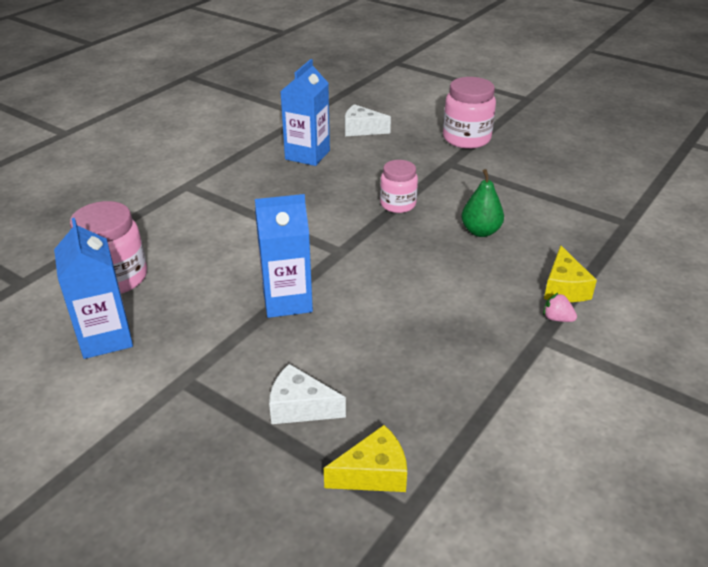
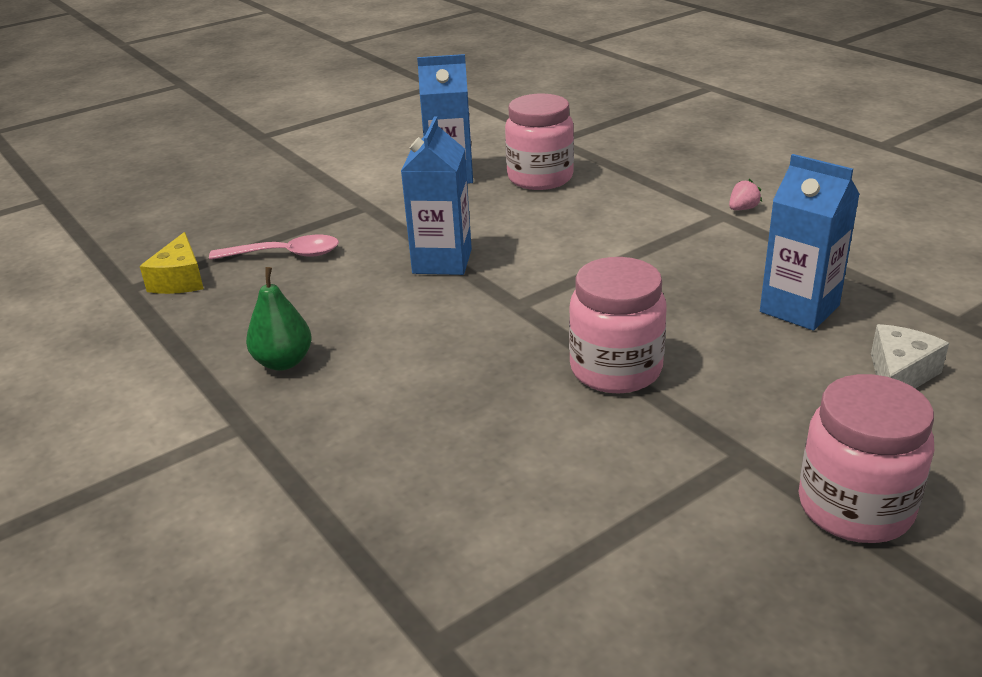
camera: 110 degrees right, 5 degrees down
white cheese [269,364,346,424] -> pink spoon [209,235,339,260]
pink jar [380,160,418,213] -> pink jar [569,257,666,393], size x1.53
green pear [461,169,504,237] -> green pear moved to [246,267,312,371]
pink strawberry [543,293,577,322] -> pink strawberry moved to [729,179,762,210]
yellow cheese [544,245,597,302] -> none

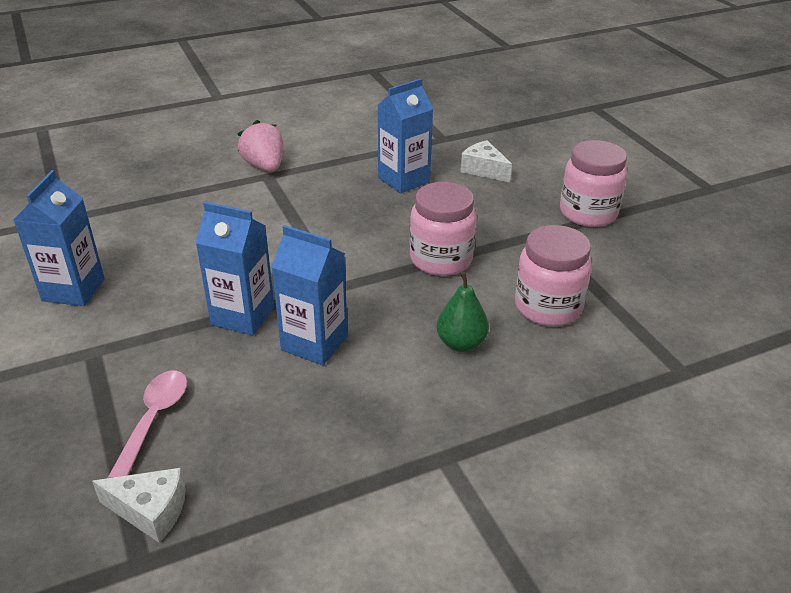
camera: 80 degrees left, 5 degrees up
yellow cheese [140,232,204,294] -> white cheese [92,468,186,543]
green pear [246,267,312,371] -> green pear moved to [437,272,489,352]
pink jar [505,94,574,190] -> pink jar moved to [515,225,592,326]
pink strawberry [729,179,762,210] -> pink strawberry [237,120,283,172], size x2.04
none -> blue carton [271,225,348,366]

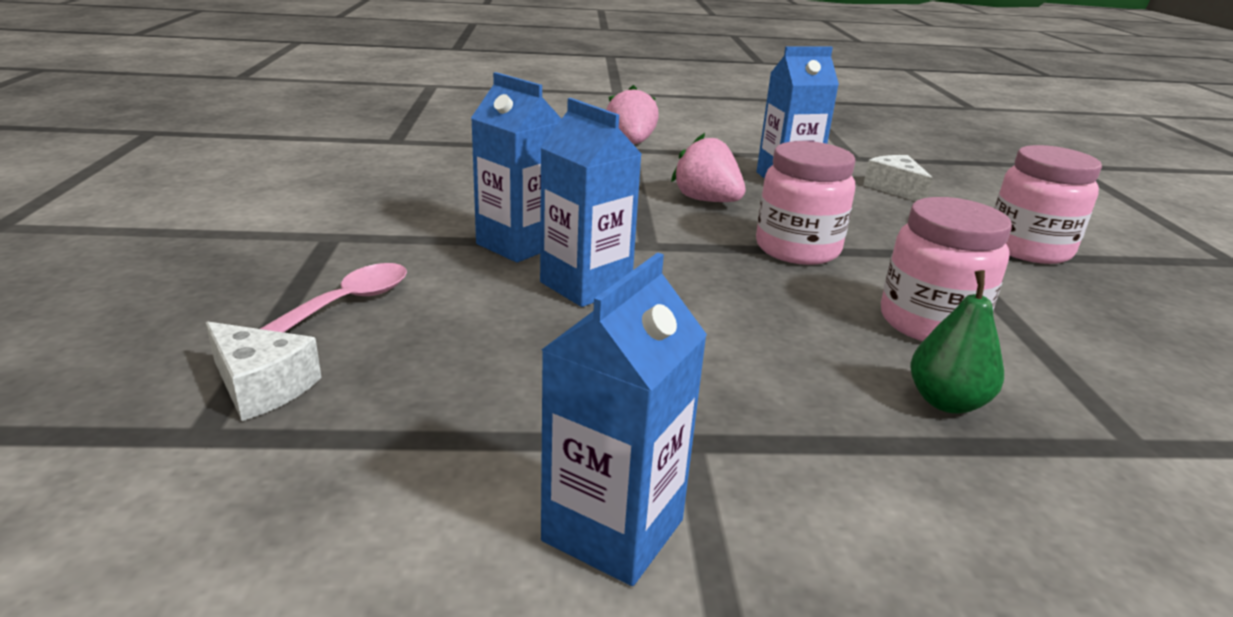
camera: 20 degrees right, 10 degrees down
blue carton [14,170,105,306] -> blue carton moved to [541,253,707,586]
green pear [437,272,489,352] -> green pear moved to [911,270,1004,414]
none -> pink strawberry [671,133,745,202]

